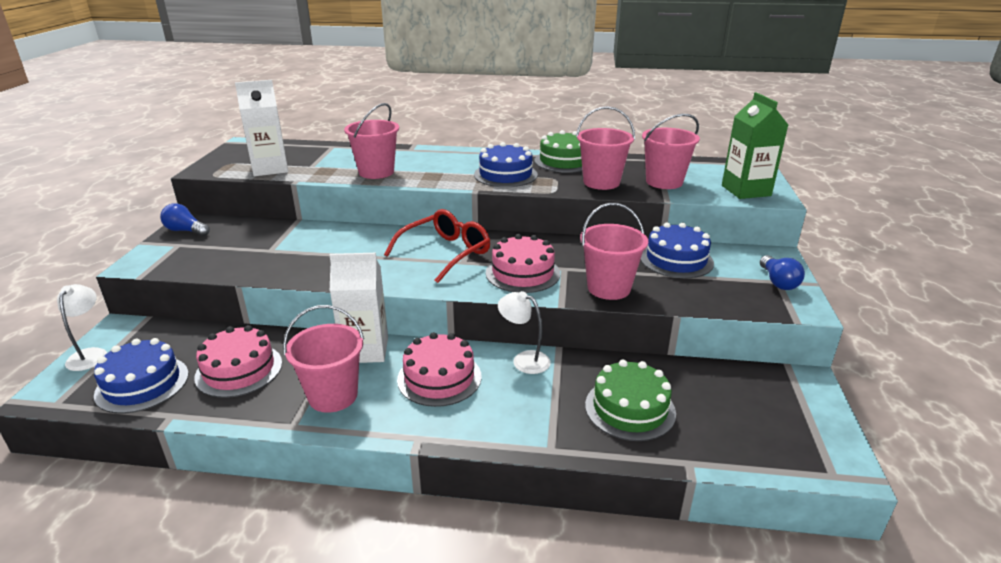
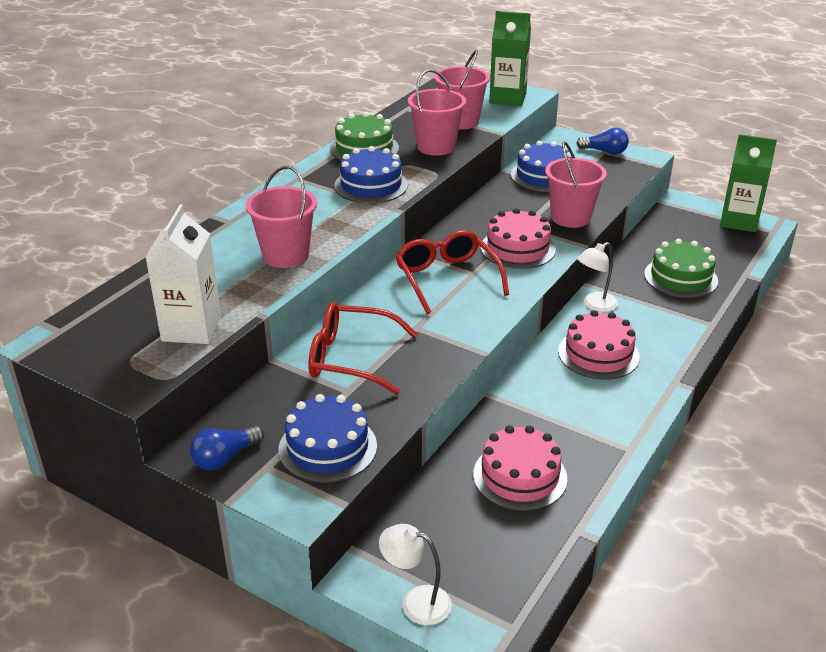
camera: 65 degrees left, 5 degrees up
blue cake [94,338,189,414] -> blue cake moved to [279,394,377,483]
pink bucket [283,305,364,413] -> none
white carton [329,253,388,363] -> none
none -> red glasses [308,302,417,395]
none -> green carton [720,134,777,232]

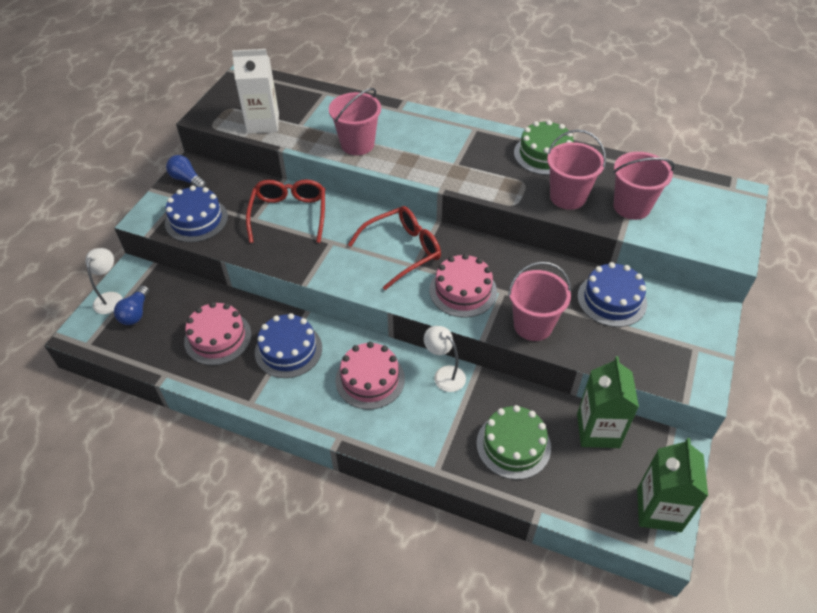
camera: 80 degrees right, 15 degrees up
blue cake [334,146,408,204] -> blue cake moved to [255,313,322,378]
green carton [489,11,531,106] -> green carton moved to [577,356,639,448]
blue light bulb [576,128,629,155] -> blue light bulb moved to [114,285,150,325]

